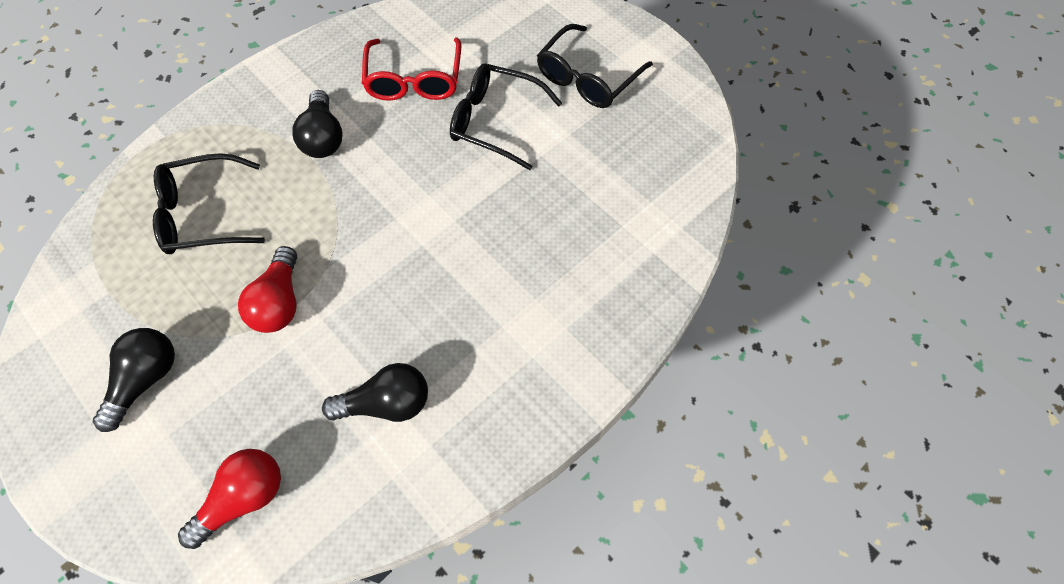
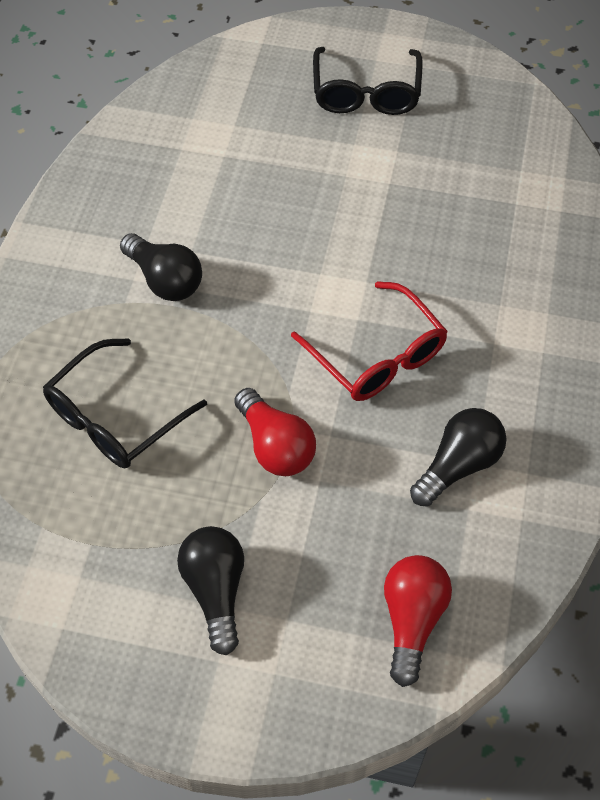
camera: 35 degrees left, 5 degrees down
red glasses [362,37,461,101] -> red glasses moved to [291,281,448,401]
black glasses [450,64,562,170] -> none

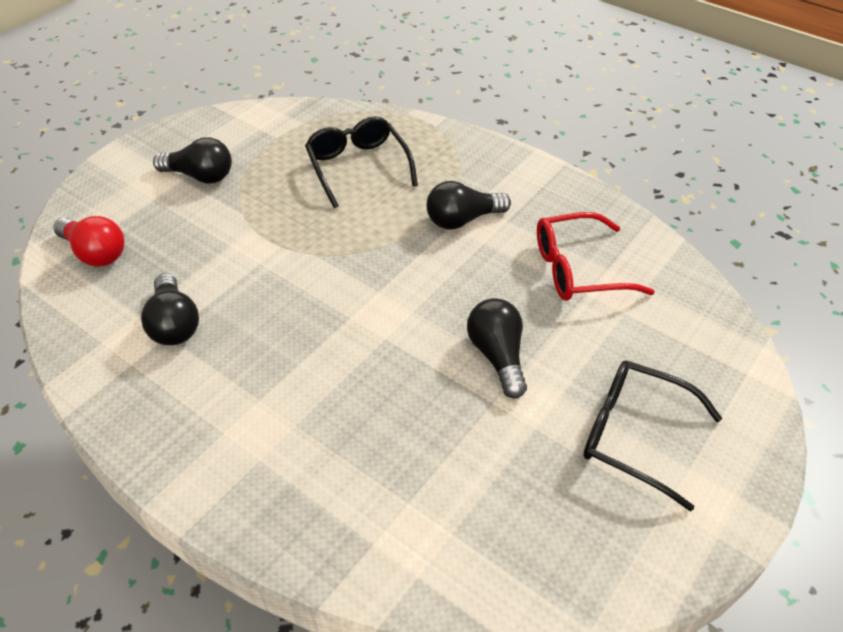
camera: 115 degrees right, 10 degrees down
red light bulb [234,388,316,476] -> none
red glasses [291,281,448,401] -> red glasses moved to [537,212,655,301]
none -> black light bulb [467,298,527,399]

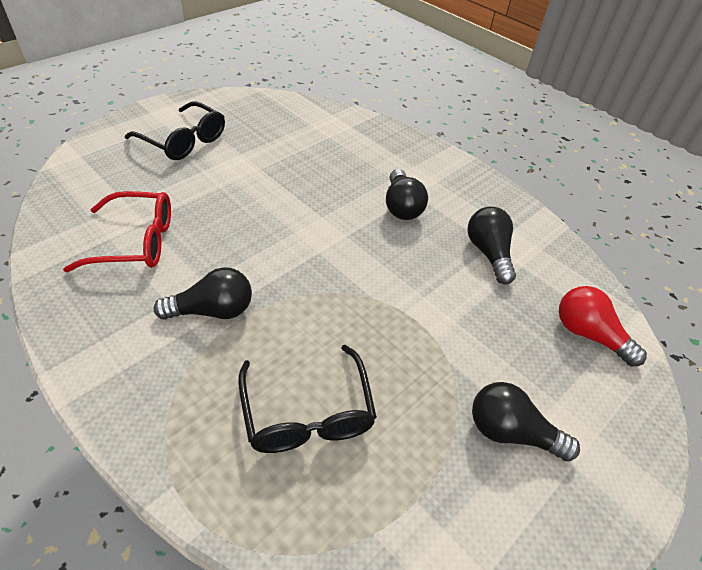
camera: 175 degrees left, 0 degrees up
black light bulb [467,298,527,399] -> black light bulb moved to [386,169,428,220]

